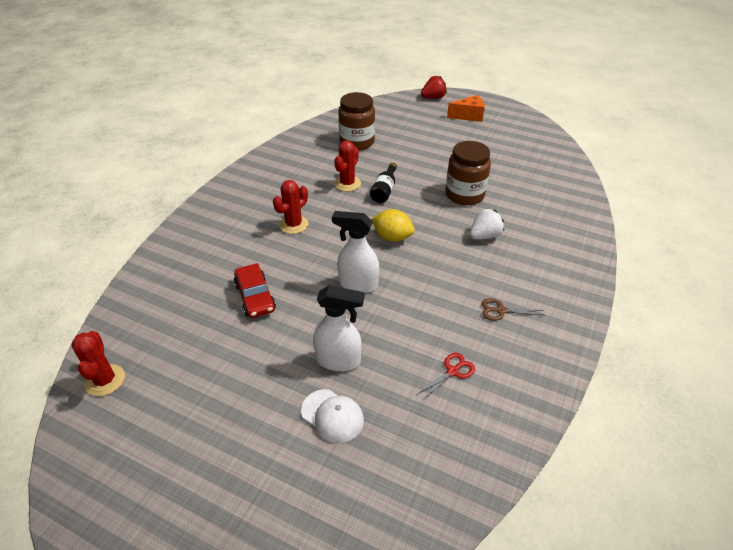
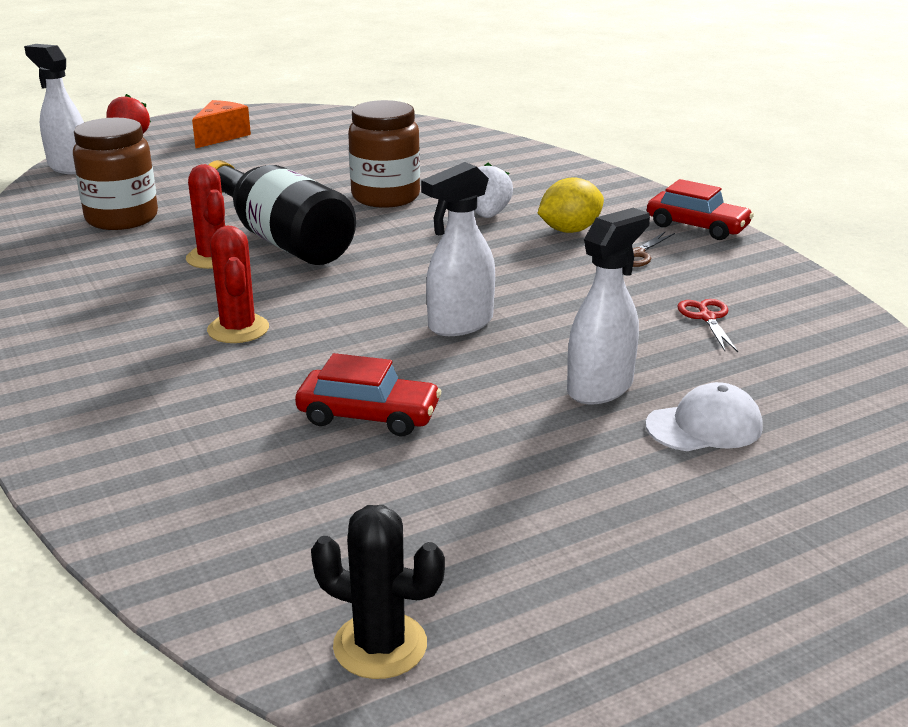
camera: 55 degrees left, 15 degrees down
red cactus [71,331,125,396] -> black cactus [311,505,445,679]
black bottle [370,163,397,203] -> black bottle [209,160,356,265], size x2.02
yellow lemon [371,209,415,242] -> yellow lemon moved to [538,177,604,233]
none -> white spray bottle [24,44,84,174]
none -> red car [647,179,754,240]

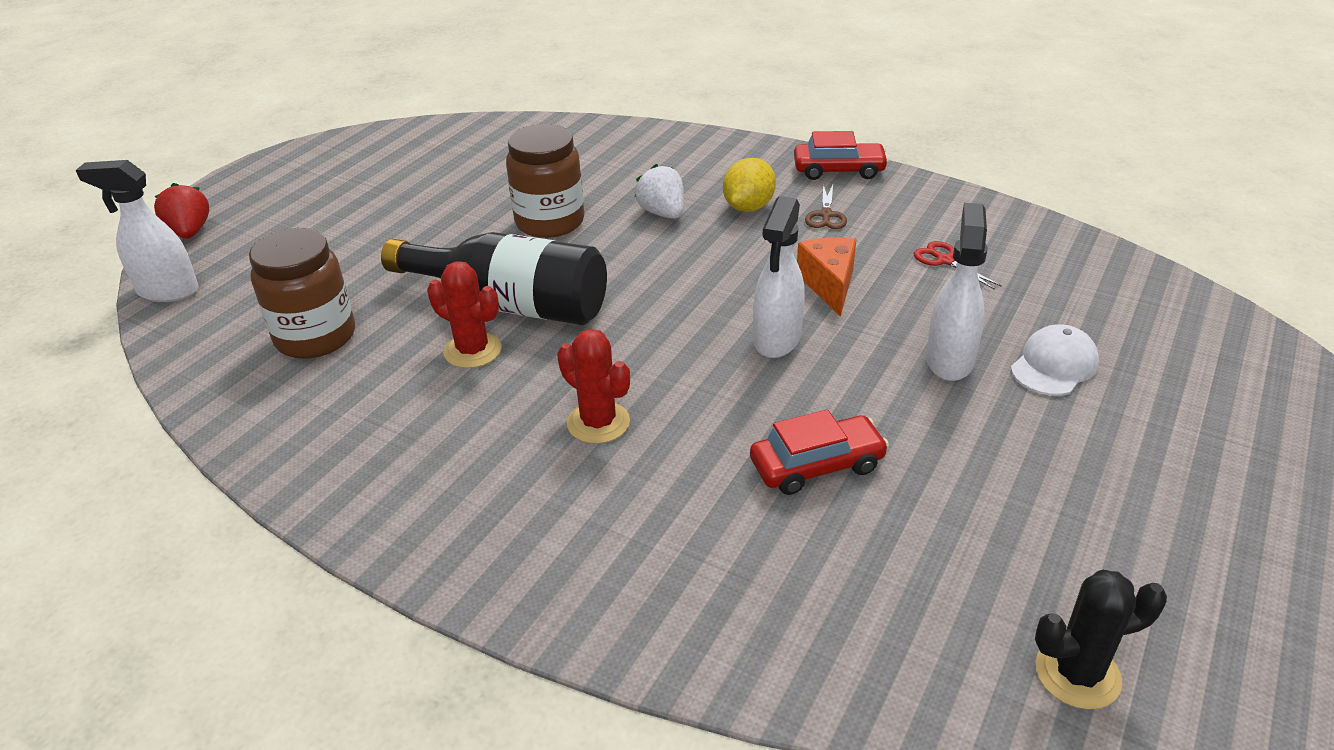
camera: 30 degrees left, 10 degrees up
orange cheese [192,100,251,148] -> orange cheese moved to [797,237,856,317]

